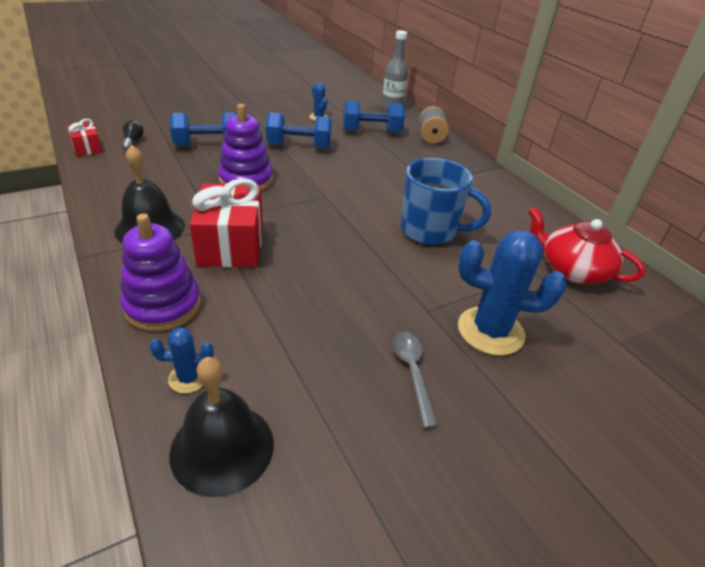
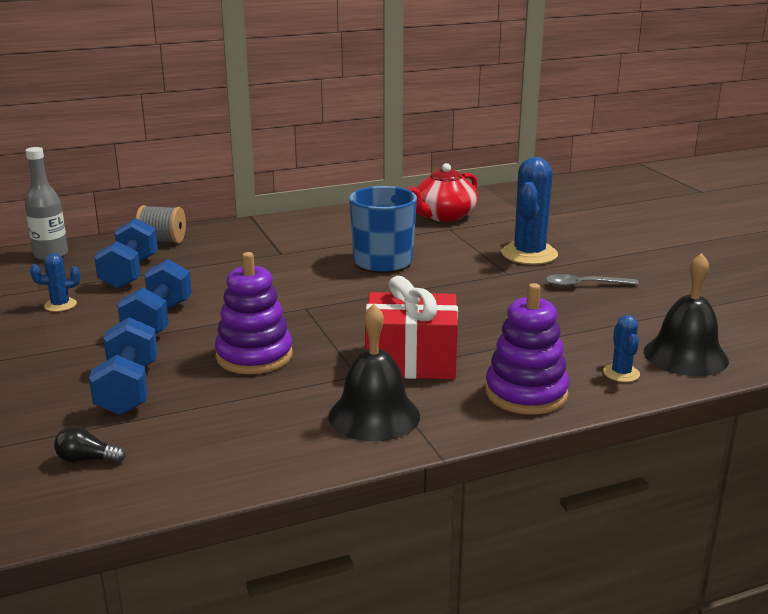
camera: 80 degrees left, 15 degrees down
red gift [67,119,102,156] -> none

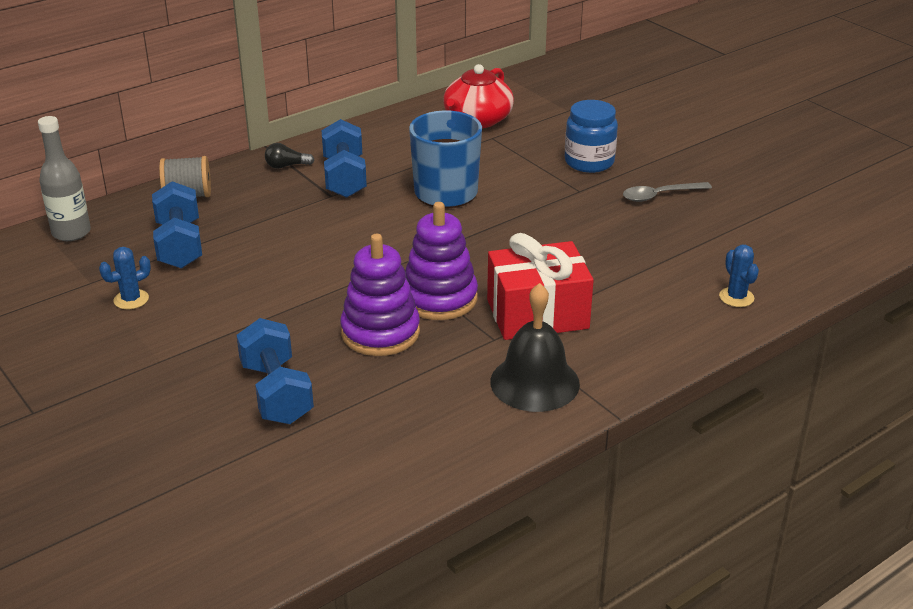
camera: 15 degrees left, 10 degrees up
black light bulb [54,426,126,463] -> black light bulb moved to [265,143,314,169]
blue dumbbell [117,259,192,334] -> blue dumbbell moved to [321,119,367,198]
purple stacking toy [485,283,569,415] -> purple stacking toy moved to [405,202,478,320]
blue cactus [501,157,558,265] -> blue jar [565,100,618,173]
black bell [644,253,729,376] -> none

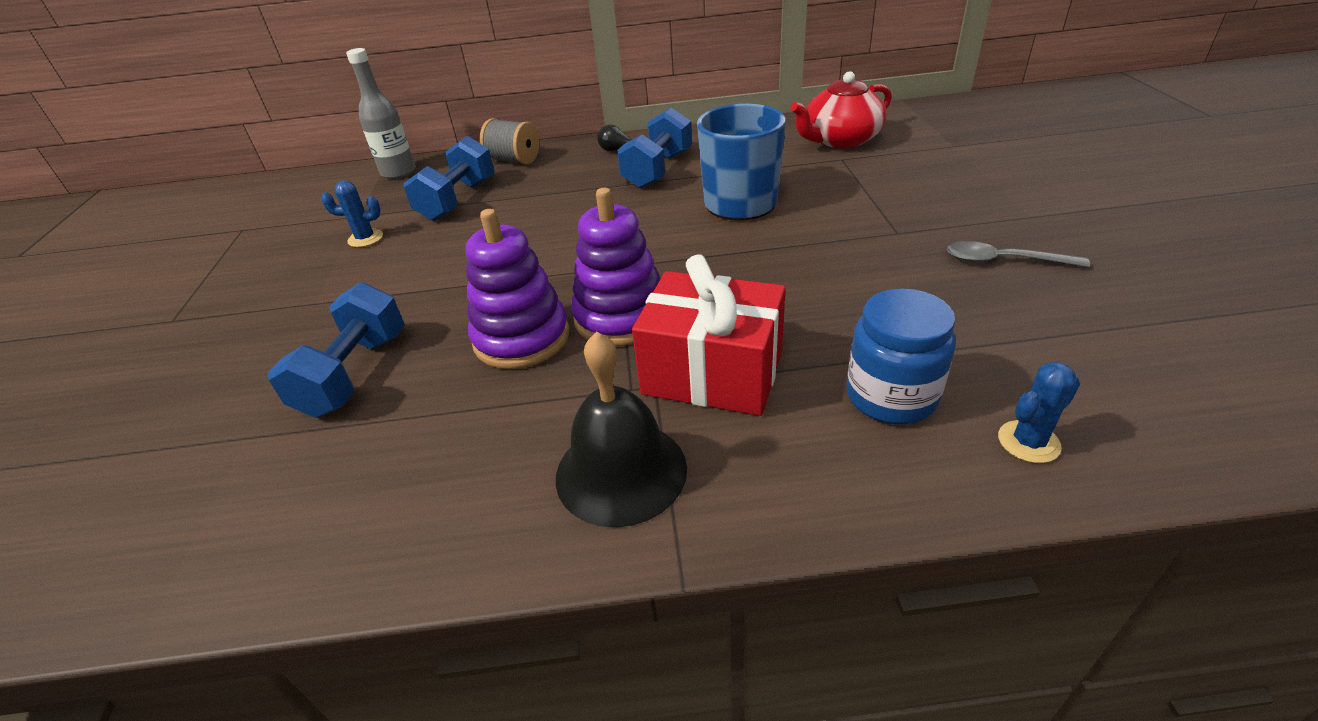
camera: 35 degrees right, 5 degrees up
blue jar [565,100,618,173] -> blue jar moved to [846,288,956,424]
blue cactus [719,245,759,307] -> blue cactus turned 45 degrees clockwise [998,362,1080,463]

